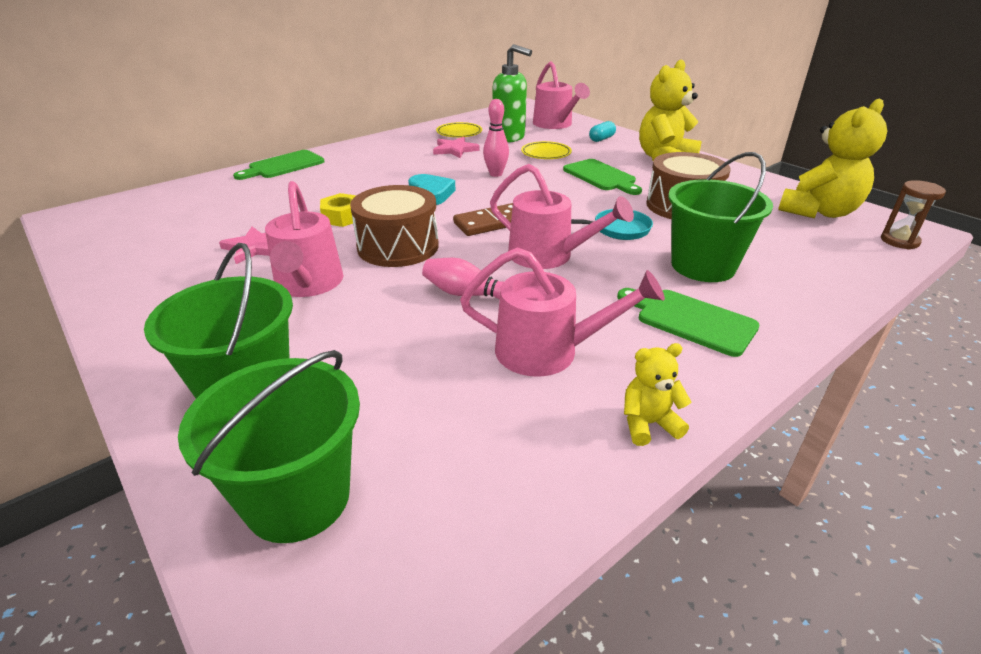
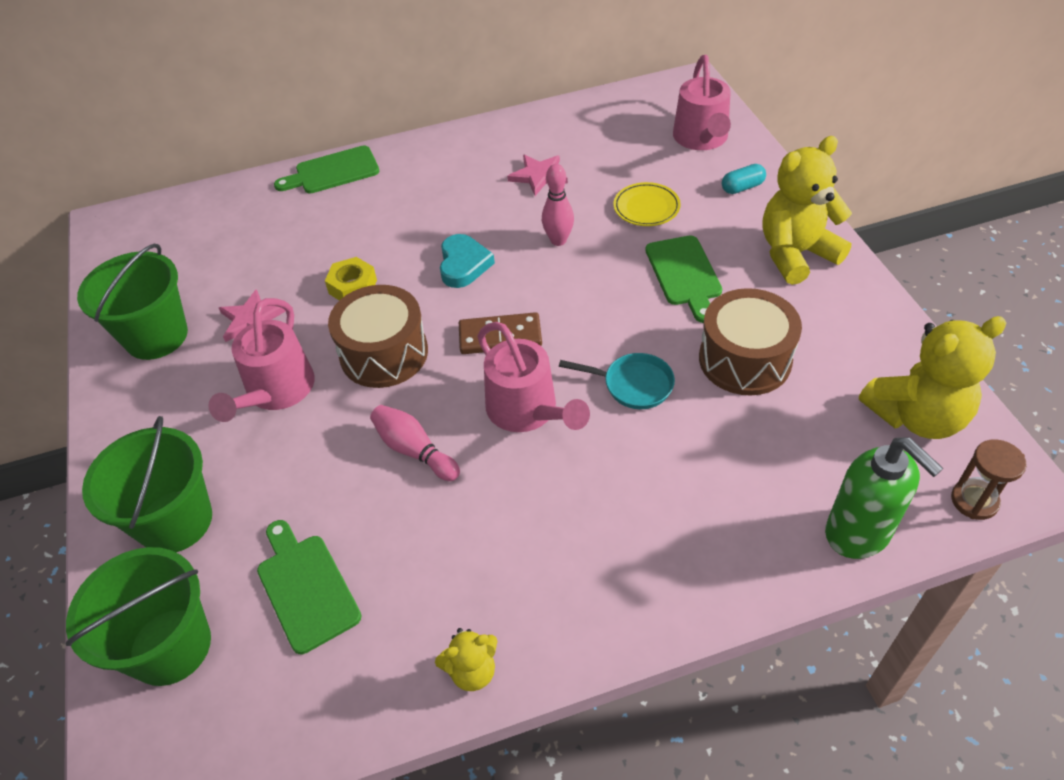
camera: 25 degrees right, 15 degrees up
yellow plate [436,122,482,137] -> none
pink watering can [460,247,665,377] -> none
green soap dispenser [493,44,532,143] -> green soap dispenser moved to [825,437,944,559]
green cutting board [617,288,760,357] -> green cutting board moved to [257,520,362,654]
yellow teddy bear [624,343,691,446] -> yellow teddy bear turned 150 degrees clockwise [435,628,497,691]
green bucket [668,152,773,282] -> green bucket moved to [77,244,188,360]

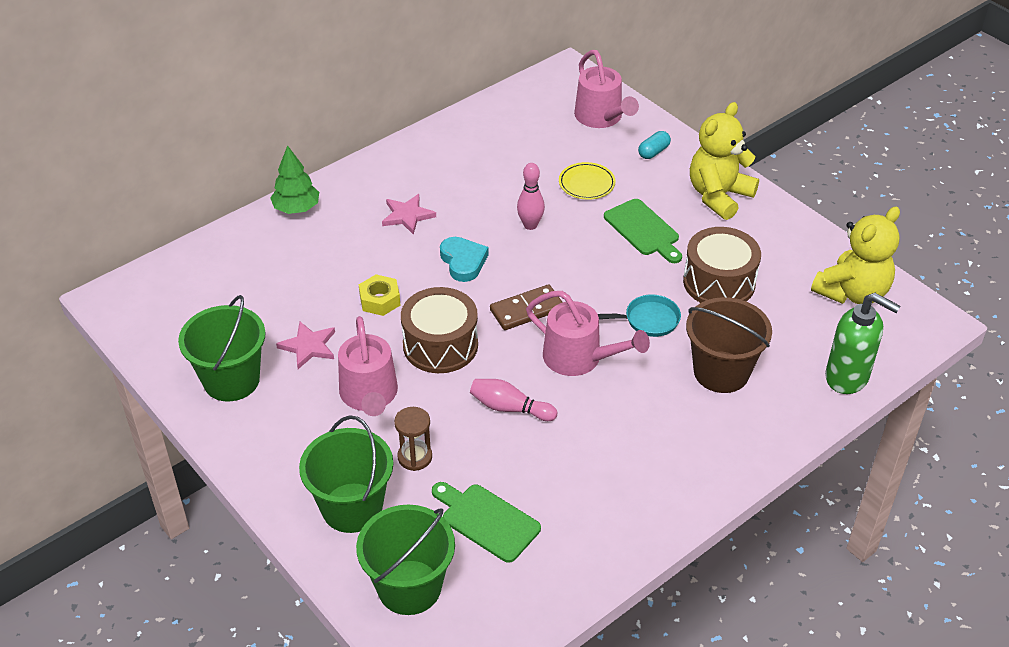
camera: 25 degrees left, 5 degrees down
green cutting board [274,145,380,194] -> green tree [270,145,319,214]
yellow teddy bear [435,628,497,691] -> none
pink star [507,154,568,196] -> pink star moved to [382,194,436,235]
brown hourglass [951,439,1027,520] -> brown hourglass moved to [394,407,432,471]
none -> brown bucket [686,297,772,393]

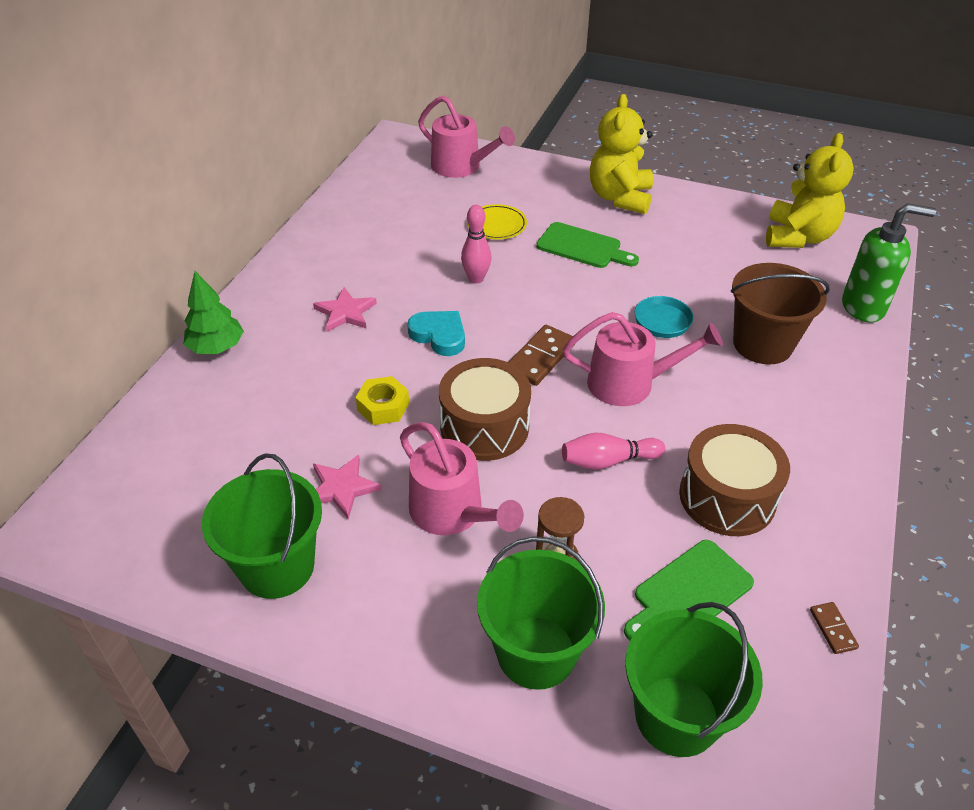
camera: 30 degrees left, 0 degrees up
green cutting board [432,482,541,563] -> green cutting board turned 45 degrees counterclockwise [624,540,754,640]
turquoise capsule [638,131,671,159] -> none
brown drum [683,227,761,303] -> brown drum moved to [679,424,790,536]
none -> brown domino [810,602,859,654]

